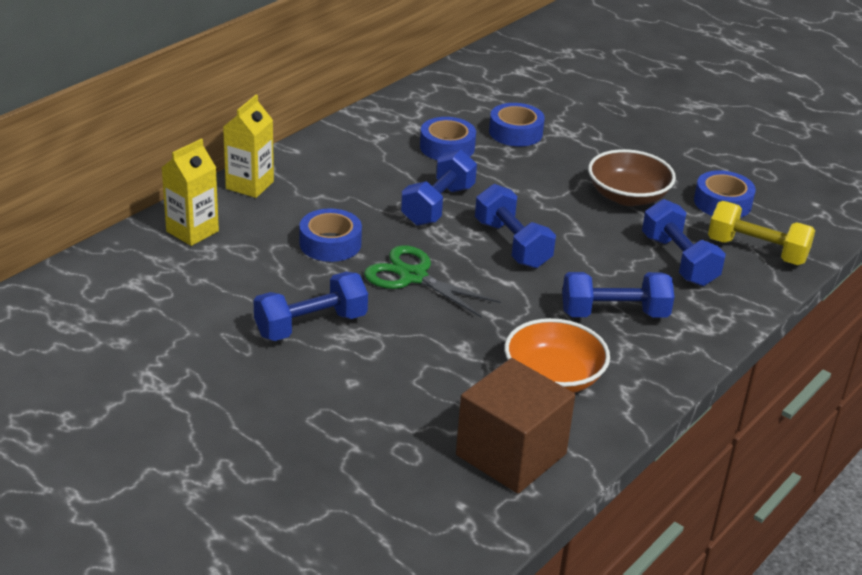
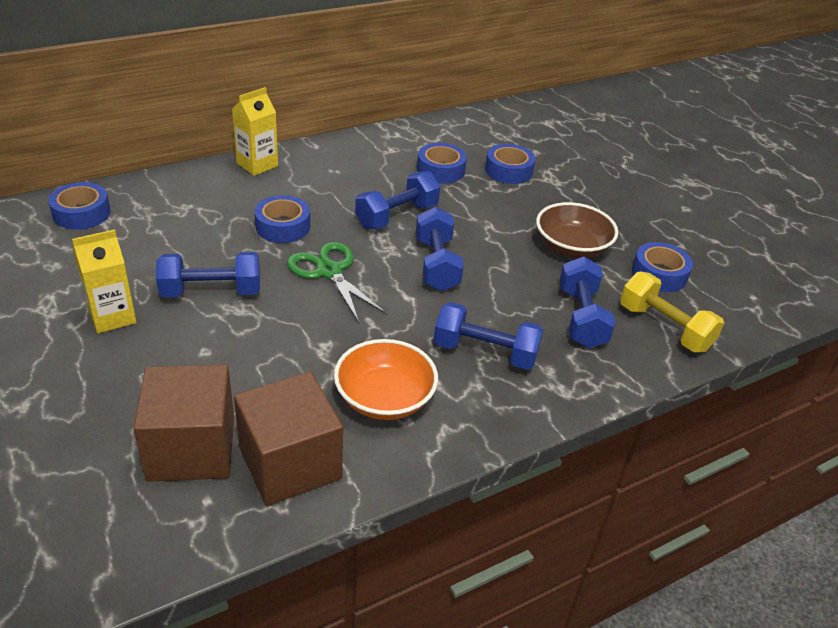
camera: 20 degrees right, 5 degrees up
yellow carton [161,139,219,246] -> yellow carton moved to [72,229,137,333]
none -> blue tape [48,182,110,230]
none -> brown cube [133,365,234,482]

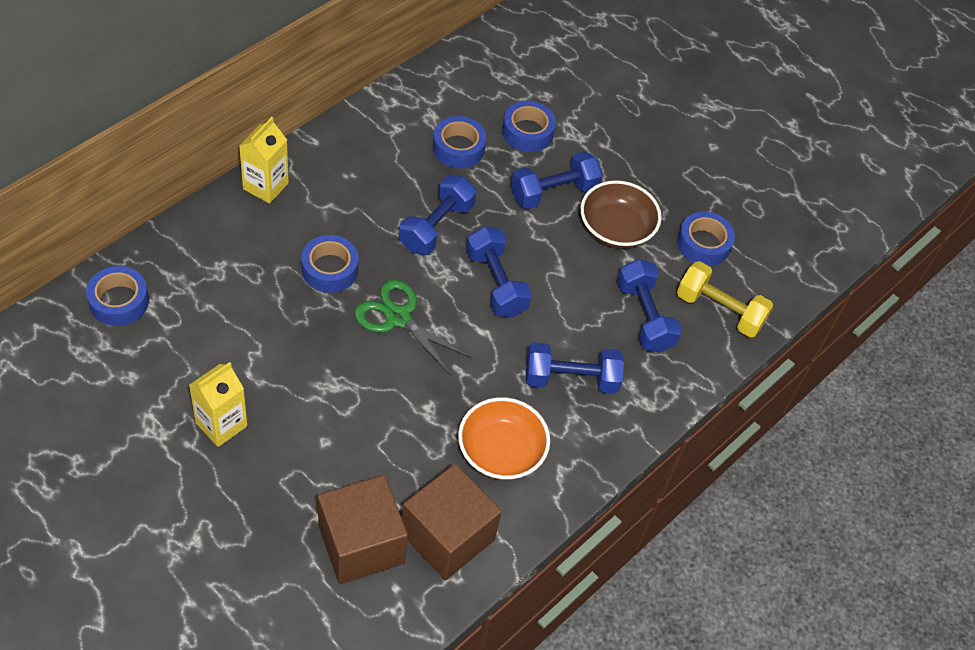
camera: 20 degrees left, 15 degrees up
blue dumbbell [156,252,260,297] -> blue dumbbell moved to [511,152,602,209]

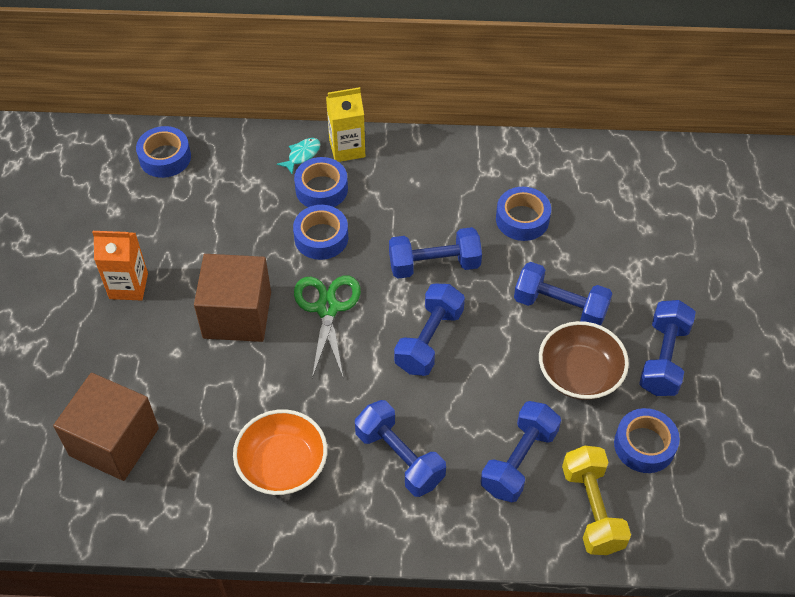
camera: 55 degrees right, 0 degrees up
yellow carton [189,362,247,447] -> orange carton [92,231,148,301]
brown cube [402,464,502,580] -> brown cube moved to [194,254,271,342]
blue tape [502,101,556,152] -> blue tape moved to [294,157,348,207]
none -> turquoise fish [277,138,320,174]
none -> blue dumbbell [639,300,696,396]

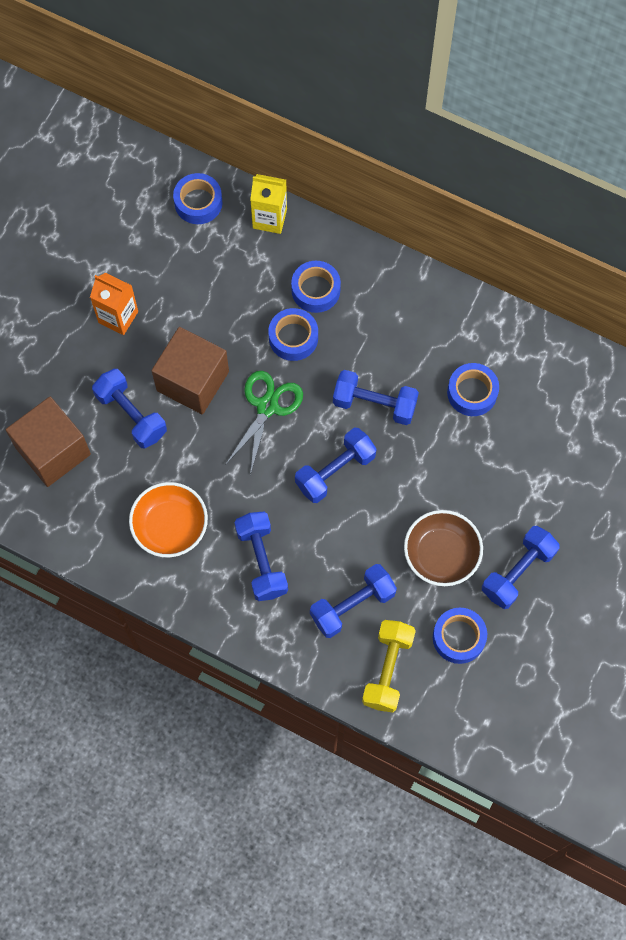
camera: 25 degrees right, 15 degrees up
turquoise fish [277,138,320,174] -> none
yellow carton [326,87,365,162] -> yellow carton moved to [250,174,287,234]
blue dumbbell [514,262,613,326] -> blue dumbbell moved to [92,369,167,449]

